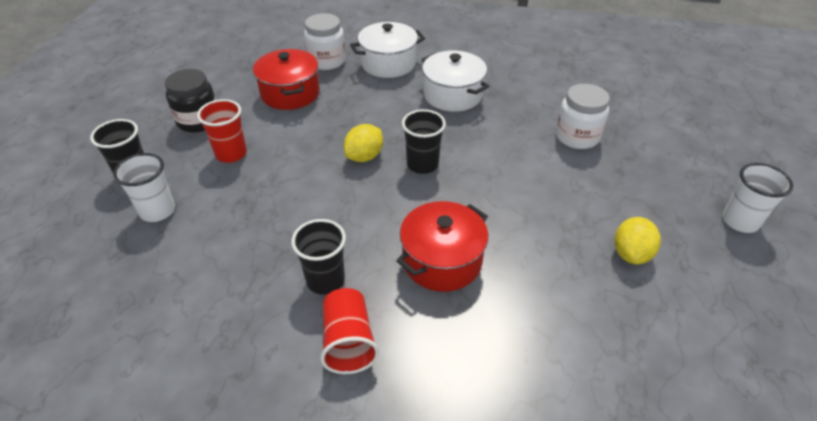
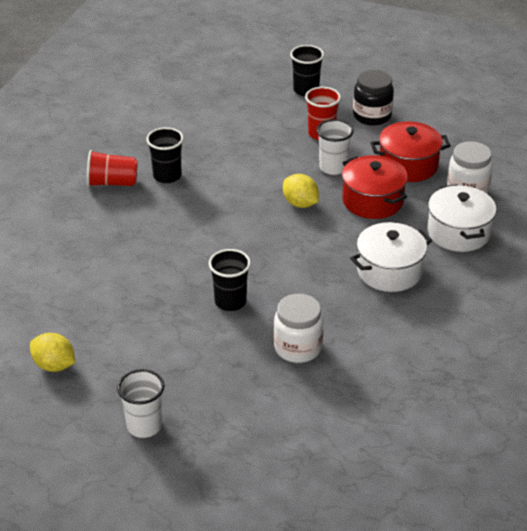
camera: 100 degrees right, 5 degrees down
white cup [113,153,175,222] -> white cup moved to [316,119,354,175]
red pot [396,201,488,292] -> red pot moved to [342,155,408,219]
black cup [402,109,446,174] -> black cup moved to [209,249,251,311]
yellow lemon [614,217,661,264] -> yellow lemon moved to [30,333,75,372]

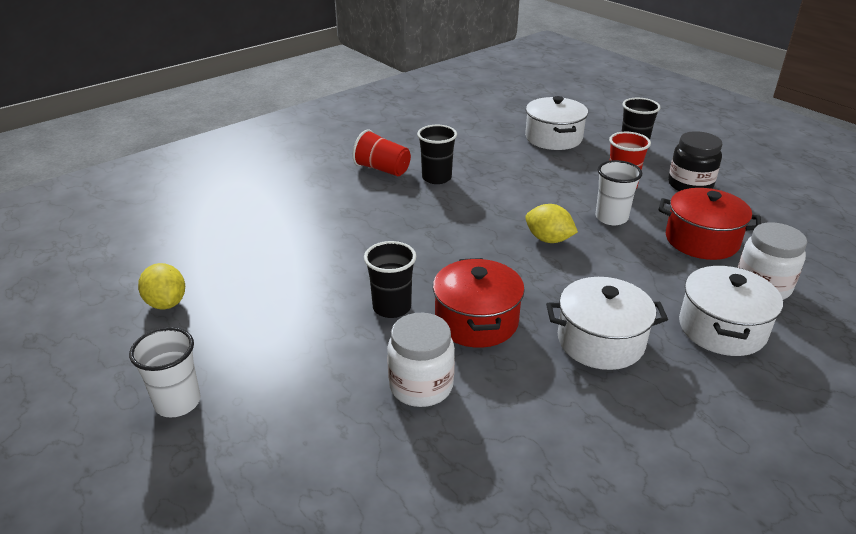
camera: 30 degrees right, 5 degrees down
yellow lemon [283,174,319,208] -> yellow lemon turned 45 degrees counterclockwise [525,204,578,243]
red pot [342,155,408,219] -> red pot moved to [433,258,525,348]
none -> white pot [525,96,588,150]

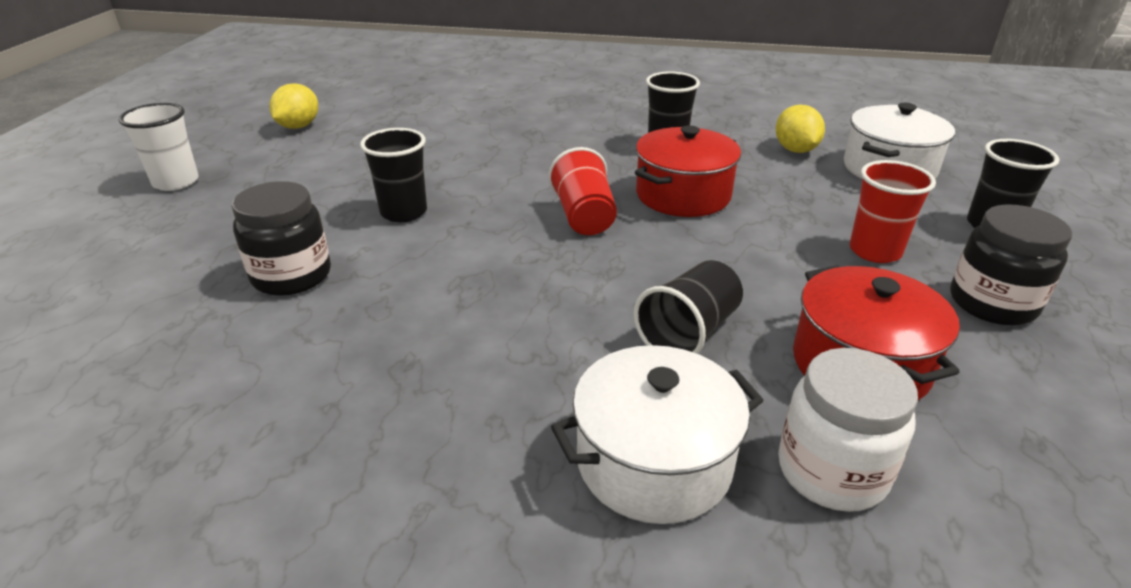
camera: 50 degrees right, 0 degrees up
red cup [352,129,411,176] -> red cup moved to [548,147,617,235]
white jar [387,313,455,407] -> black jar [231,181,331,296]
red pot [433,258,525,348] -> red pot moved to [635,125,741,217]
yellow lemon [525,204,578,243] -> yellow lemon moved to [776,105,825,153]
white pot [546,277,668,370] -> none
white cup [595,160,642,225] -> none
none -> black cup [634,260,743,354]

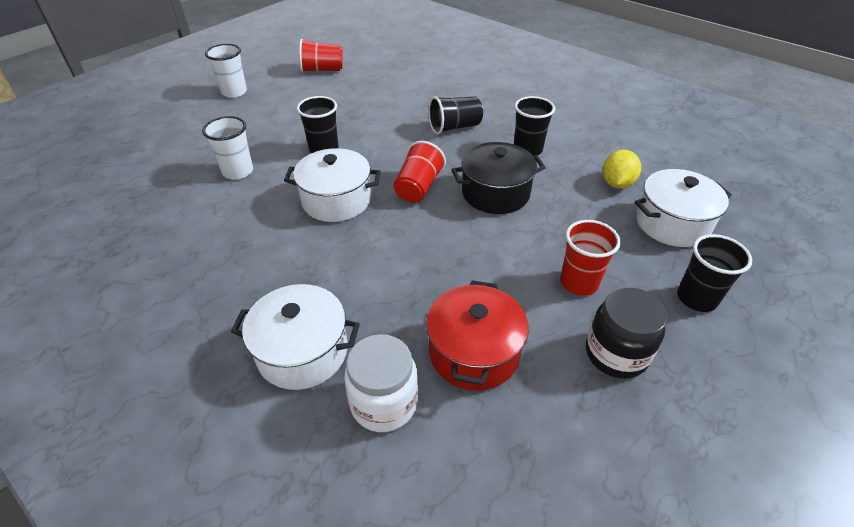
camera: 30 degrees right, 10 degrees up
black jar [231,181,331,296] -> white cup [202,116,253,180]
yellow lemon [269,84,318,129] -> red cup [299,39,343,73]
black cup [634,260,743,354] -> black cup moved to [428,96,483,134]
red pot [635,125,741,217] -> black pot [452,142,546,214]
none -> white pot [284,148,381,222]

